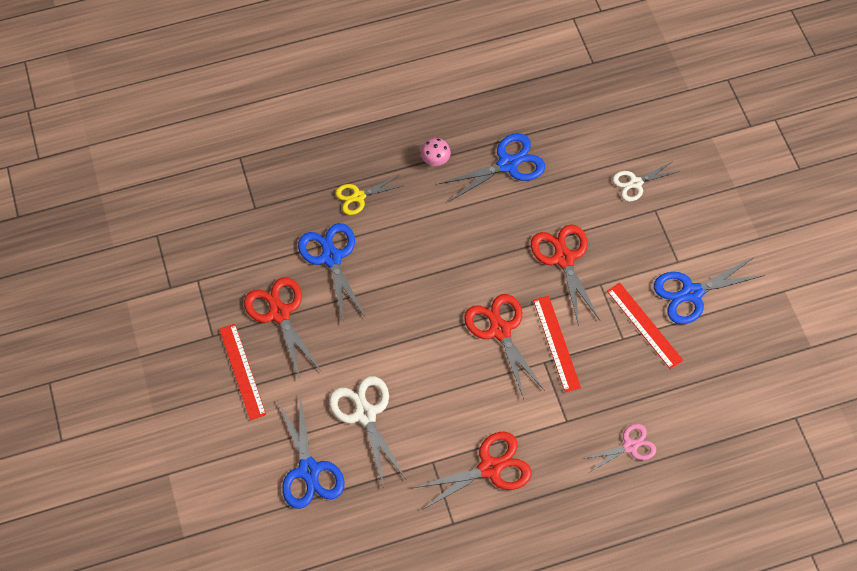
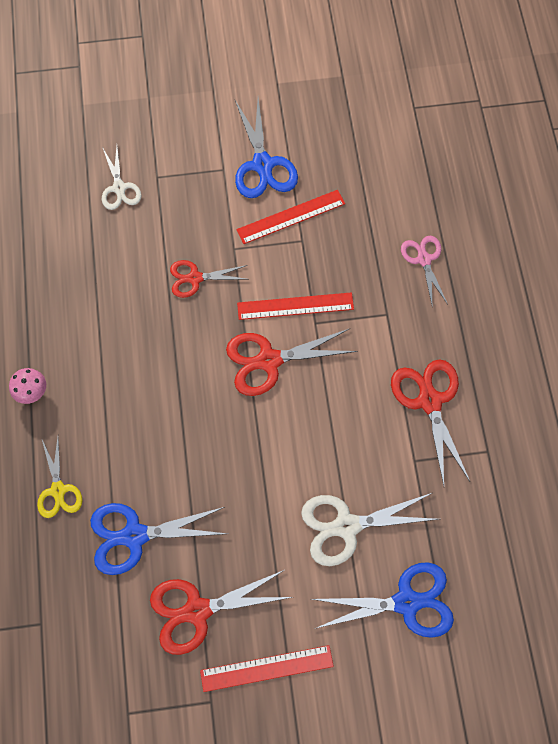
camera: 80 degrees left, 5 degrees up
blue scissors [439,133,545,202] -> none
red scissors [531,224,600,326] -> red scissors [170,260,248,298], size x0.63

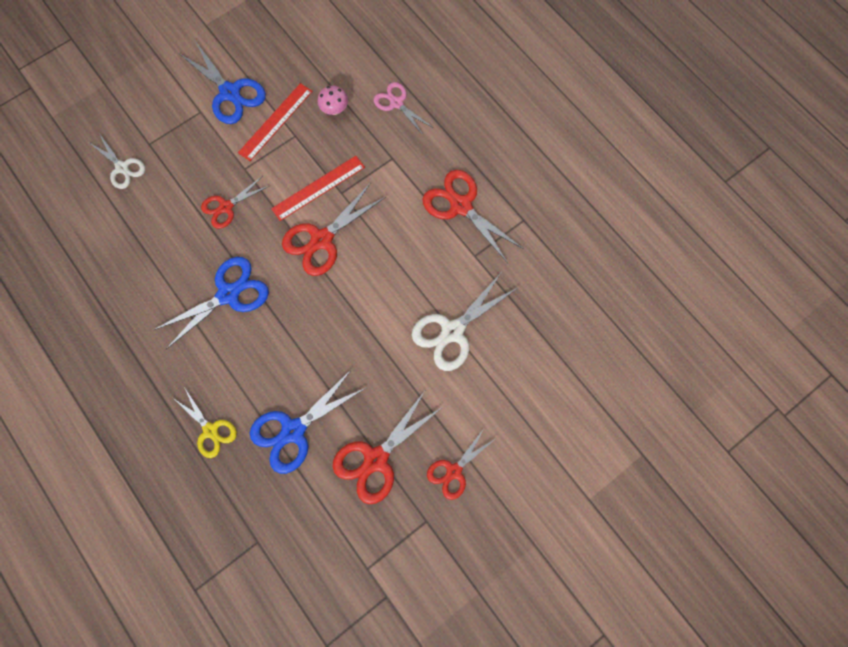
camera: 30 degrees left, 5 degrees up
pink mushroom [9,368,46,404] -> pink mushroom moved to [318,86,348,115]
red ruler [200,645,334,692] -> red scissors [427,429,495,500]
blue scissors [312,562,454,638] -> blue scissors moved to [154,257,269,349]

